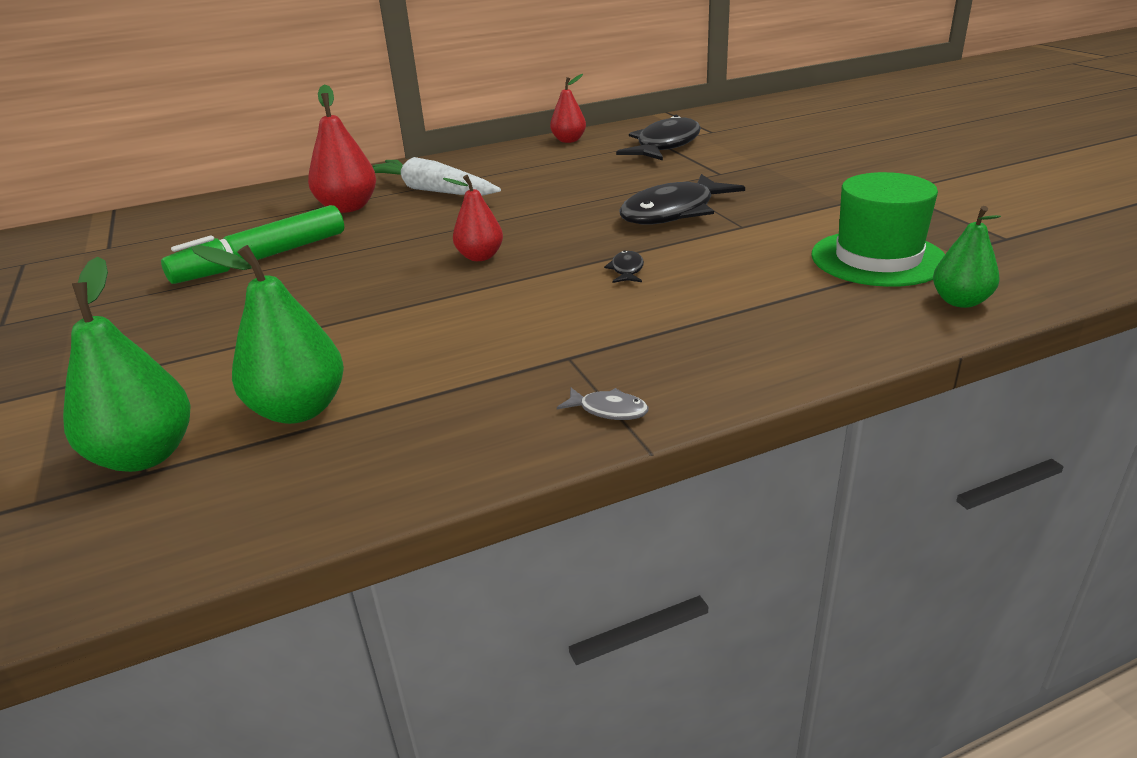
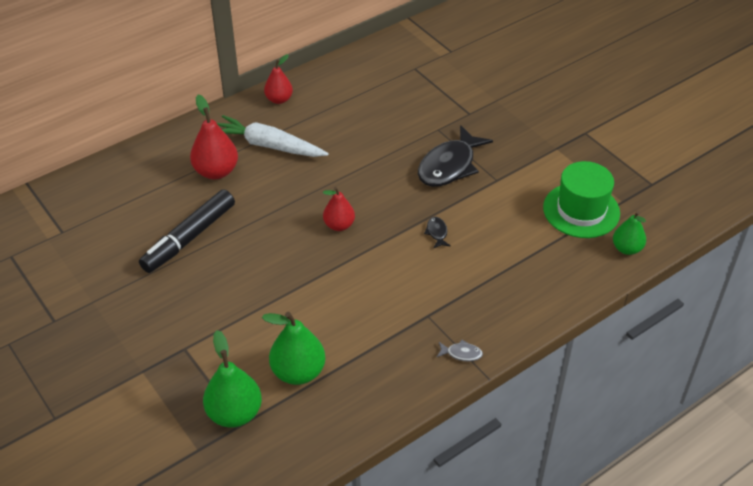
camera: 15 degrees left, 15 degrees up
green marker [161,205,344,284] -> black marker [139,189,235,273]
red pear [550,74,586,143] -> red pear moved to [264,54,293,104]
black fish [616,115,701,160] -> none

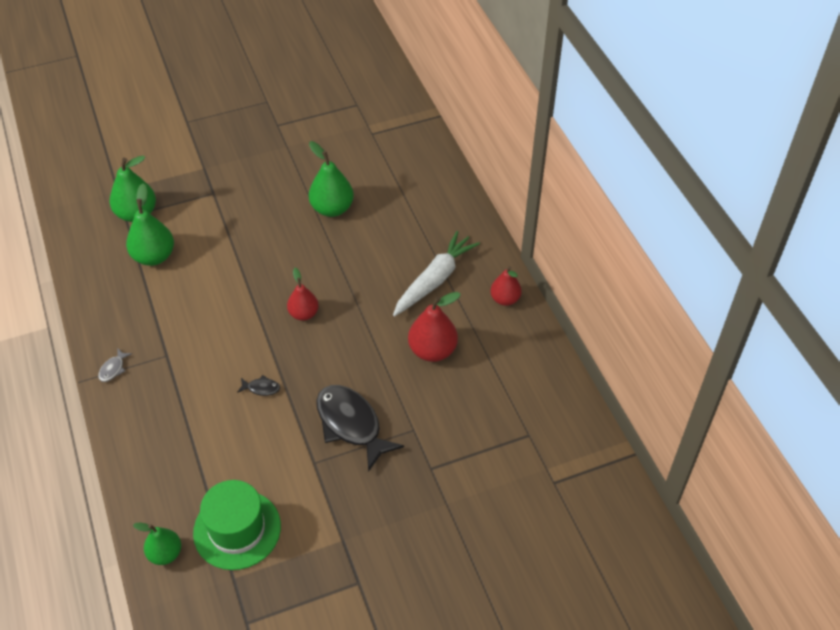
camera: 105 degrees right, 5 degrees up
black marker [139,189,235,273] -> green pear [309,141,354,217]
red pear [190,95,238,179] -> red pear moved to [408,292,461,362]

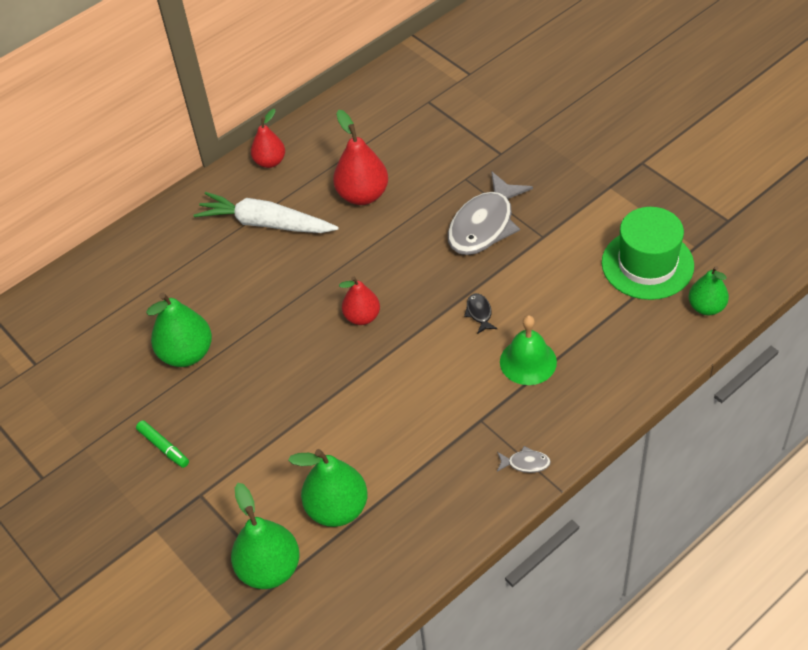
camera: 105 degrees left, 0 degrees up
black fish [316,385,404,472] -> grey fish [448,171,533,255]
none -> green marker [136,420,189,468]
none -> green bell [500,315,557,385]

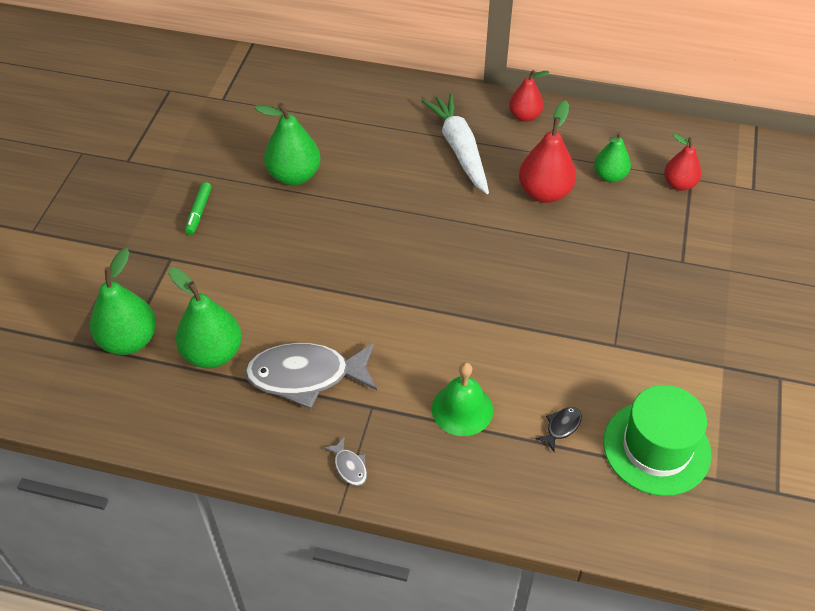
camera: 50 degrees right, 0 degrees up
red pear [339,276,380,325] -> red pear moved to [664,134,702,191]
grey fish [448,171,533,255] -> grey fish moved to [245,343,377,409]
black fish [464,293,498,334] -> black fish moved to [535,407,582,452]
green pear [689,266,729,315] -> green pear moved to [594,131,631,182]

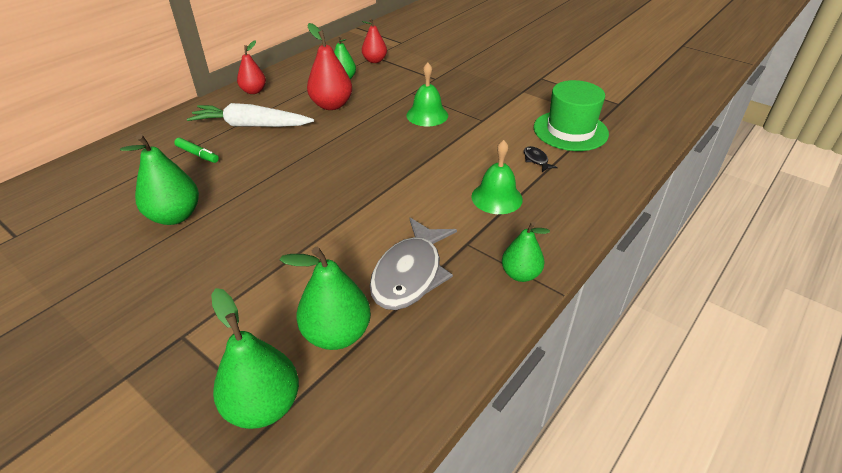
camera: 65 degrees left, 10 degrees down
green marker [185,182,212,235] -> green marker moved to [174,138,219,163]
grey fish [324,437,367,486] -> green pear [502,222,550,282]
none -> green bell [406,63,448,126]

